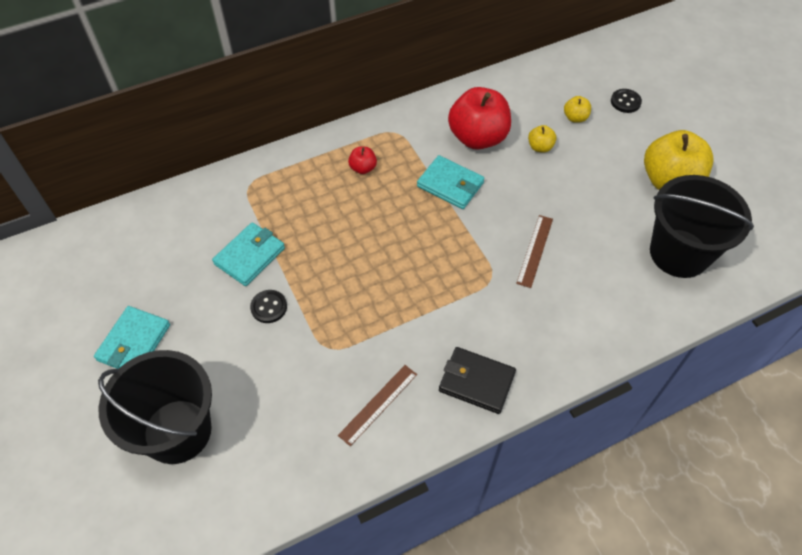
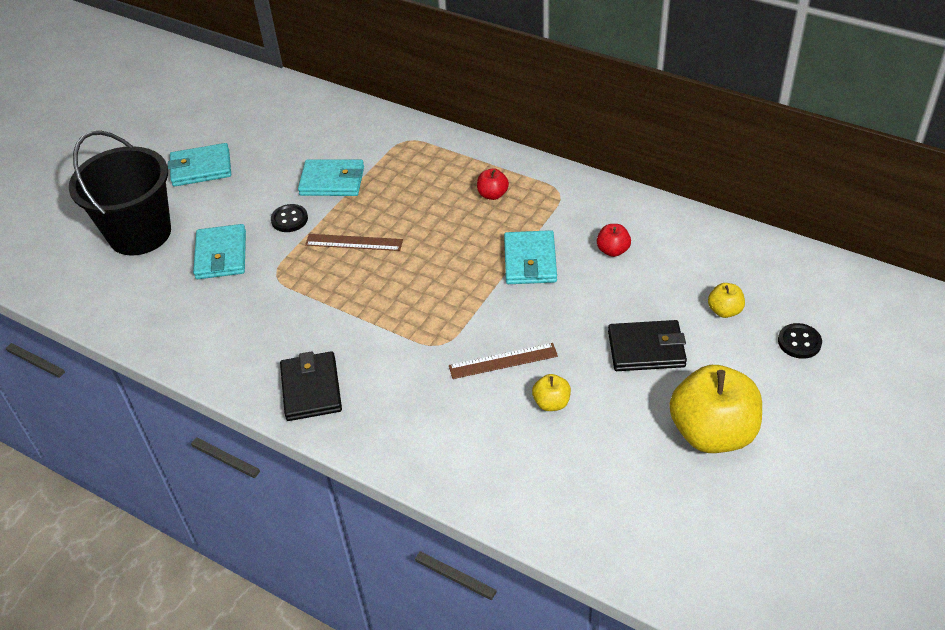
camera: 60 degrees right, 10 degrees down
brown ruler [338,365,417,446] -> brown ruler moved to [305,234,403,251]
red apple [448,87,511,150] -> red apple [597,224,631,257], size x0.44
yellow apple [528,125,556,153] -> yellow apple moved to [532,374,571,411]
black bucket [650,175,754,278] -> none
none -> turquoise wallet [193,224,246,279]
none -> black wallet [608,320,687,371]

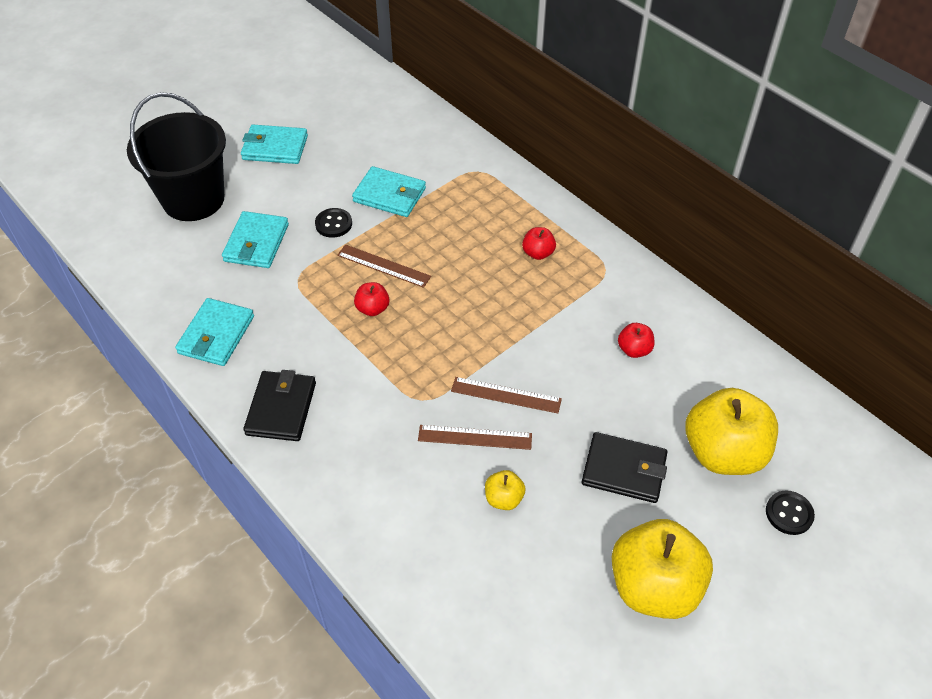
camera: 15 degrees right, 5 degrees up
turquoise wallet [504,230,557,284] -> turquoise wallet moved to [175,298,254,366]
yellow apple [708,283,745,318] -> yellow apple [685,388,778,475], size x2.25
none -> red apple [354,282,389,316]
none -> brown ruler [451,377,562,413]

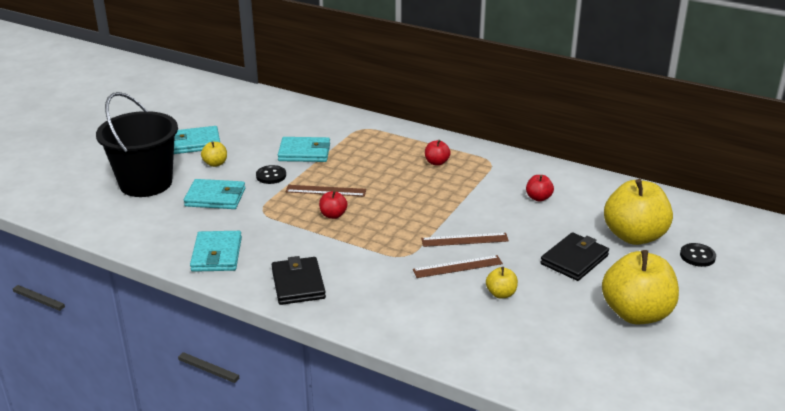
camera: 20 degrees left, 20 degrees down
turquoise wallet [222,211,289,268] -> turquoise wallet turned 75 degrees counterclockwise [184,179,245,209]
black wallet [582,432,667,503] -> black wallet turned 45 degrees counterclockwise [540,232,609,281]
none -> yellow apple [201,142,227,167]

